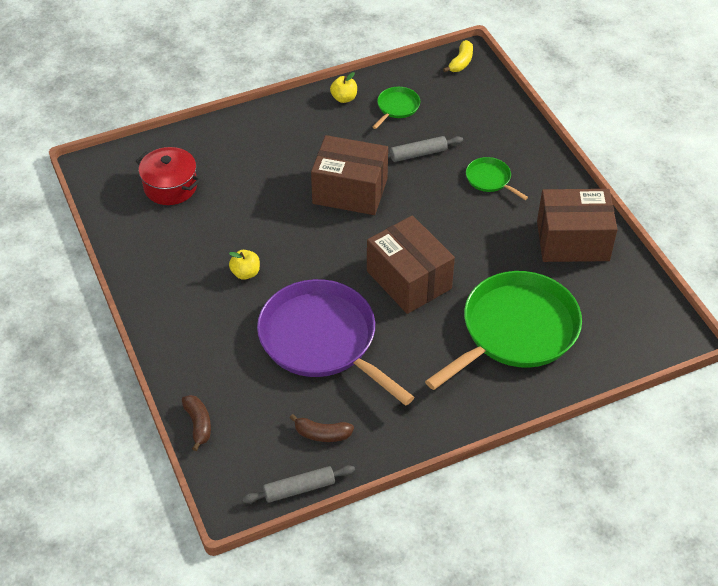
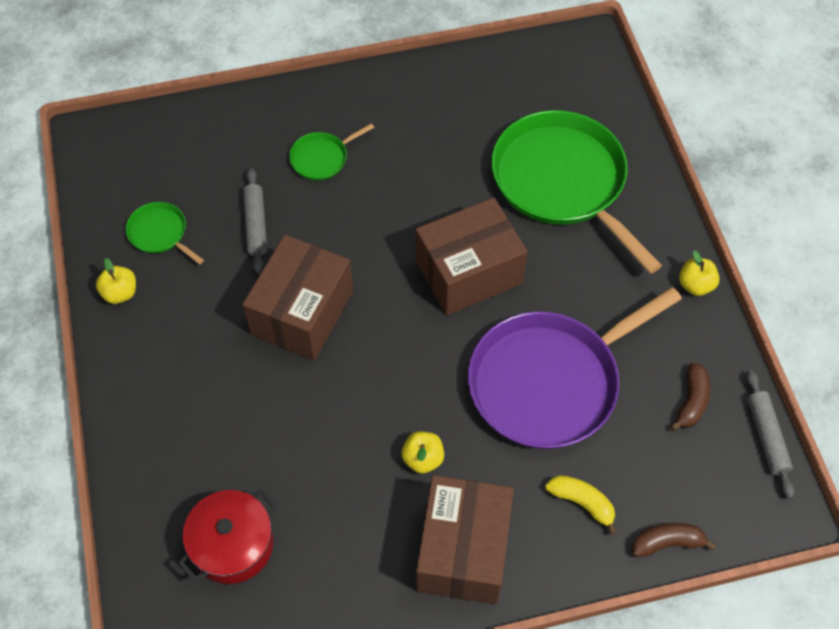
camera: 80 degrees left, 10 degrees up
yellow banana [443,40,473,72] -> yellow banana moved to [545,475,617,535]
brown box [537,189,618,262] -> brown box moved to [416,475,514,605]
none -> yellow apple [679,250,719,296]

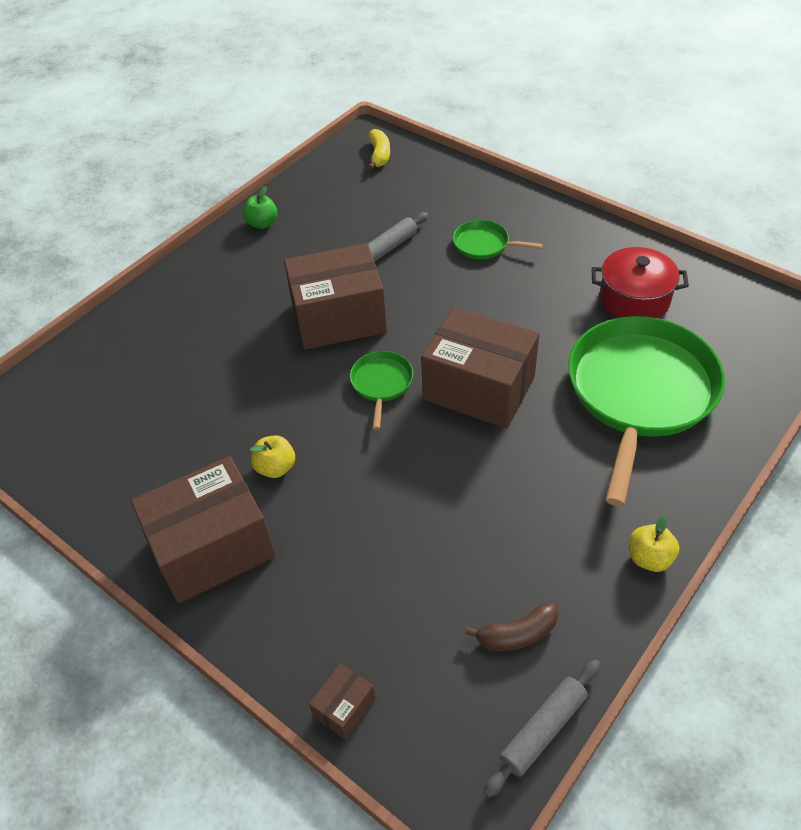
camera: 55 degrees right, 10 degrees down
yellow apple [96,258,136,304] -> green apple [243,186,278,229]
green pan [126,202,204,264] -> green pan moved to [350,351,413,429]
red pot [178,489,277,584] -> red pot moved to [591,247,689,318]
purple pan [468,287,682,449] -> none
yellow banana [545,475,617,535] -> yellow banana moved to [368,129,390,170]
brown banana [632,523,716,557] -> brown box [309,663,376,740]

